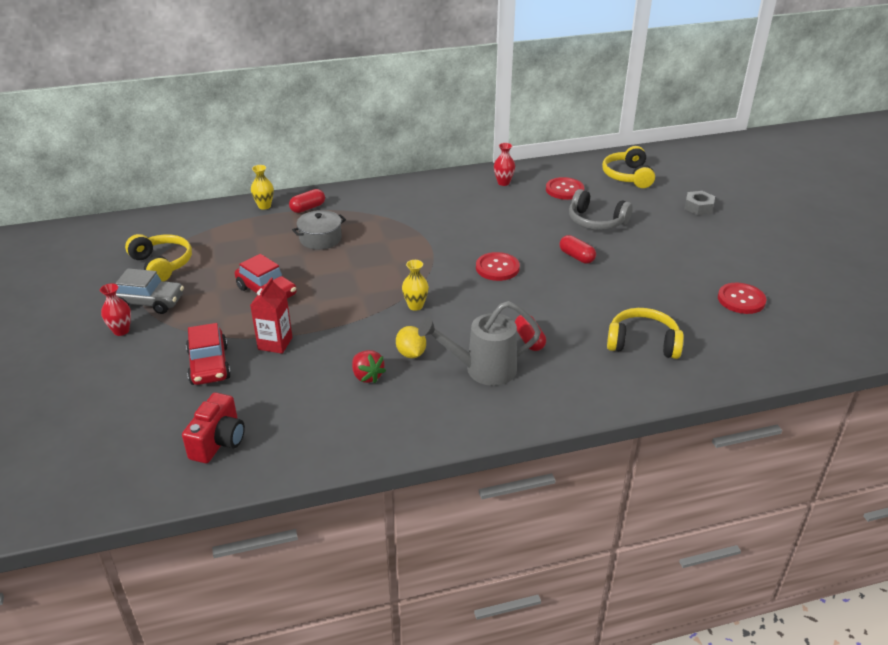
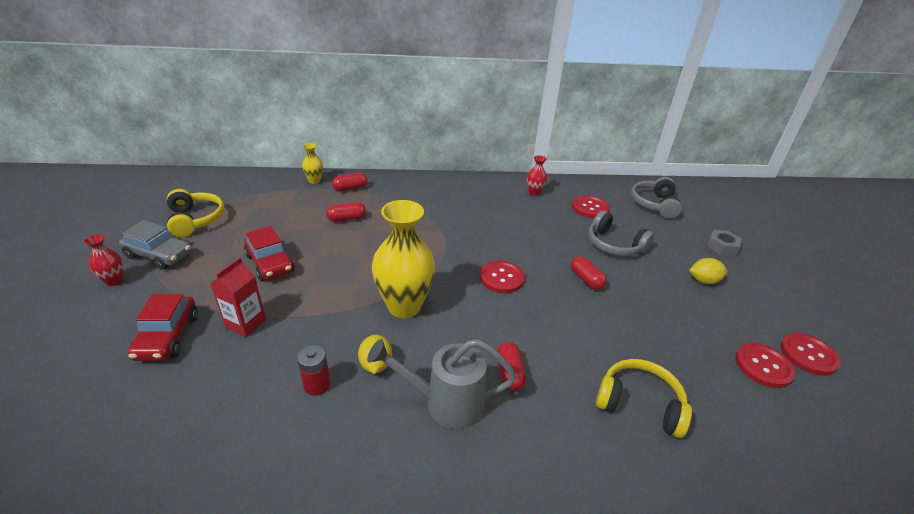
camera: 10 degrees right, 0 degrees up
red camera [182,393,245,463] -> none
grey pot [292,210,346,250] -> red capsule [327,202,366,222]
red strawberry [352,350,386,383] -> red battery [297,345,330,396]
yellow vase [402,260,429,311] -> yellow vase [371,200,435,318], size x2.16
yellow headphones [602,146,655,188] -> grey headphones [631,177,682,219]
none -> yellow lemon [689,258,727,284]
none -> red button [781,333,841,376]

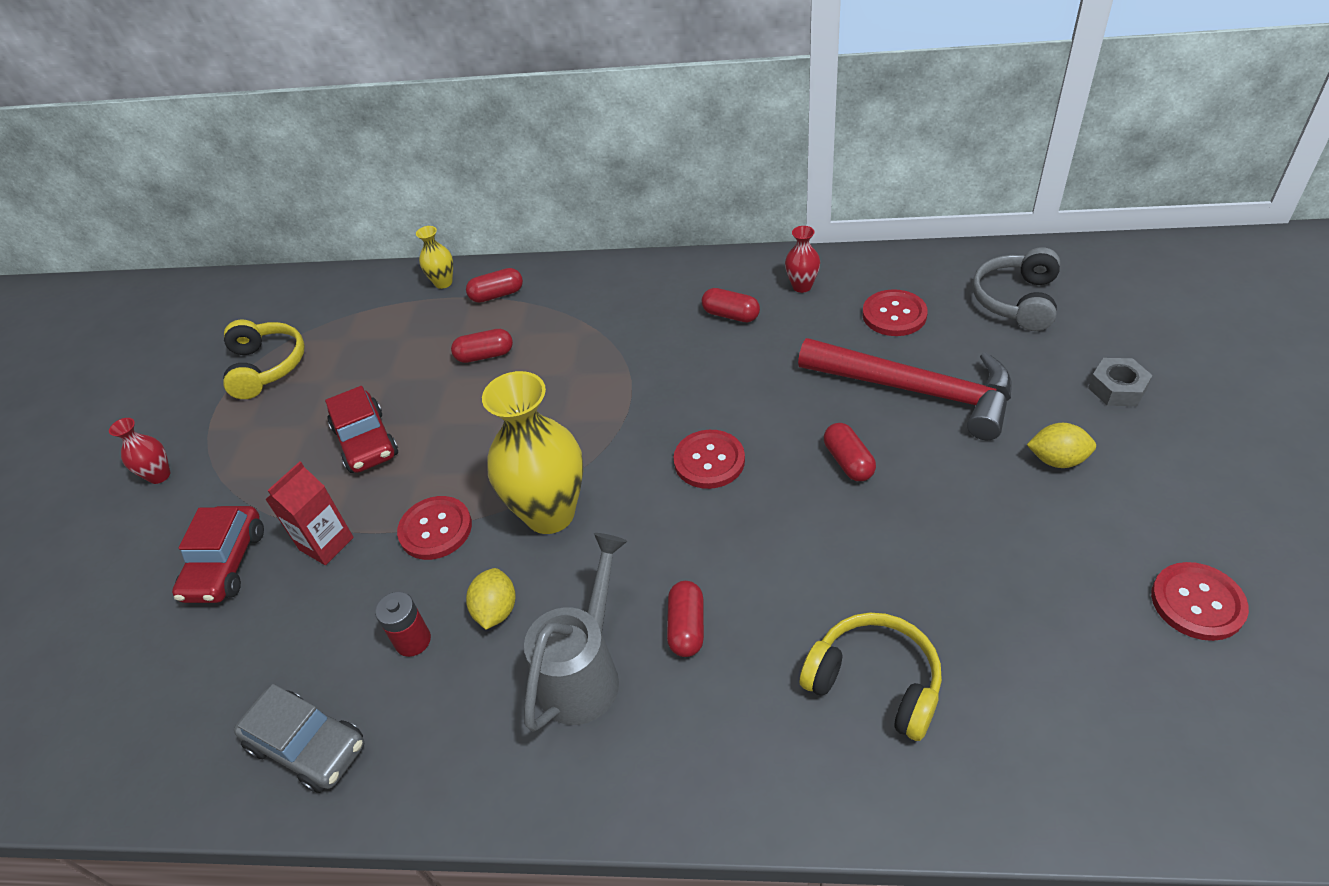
camera: 15 degrees right, 10 degrees up
grey car [119,220,191,270] -> grey car moved to [234,684,364,793]
grey watering can [367,339,517,429] -> grey watering can turned 105 degrees clockwise [524,533,627,732]
grey headphones [588,211,654,256] -> red hammer [798,338,1012,440]
red button [735,343,795,388] -> red button moved to [397,496,472,560]
none -> red capsule [702,288,760,322]

